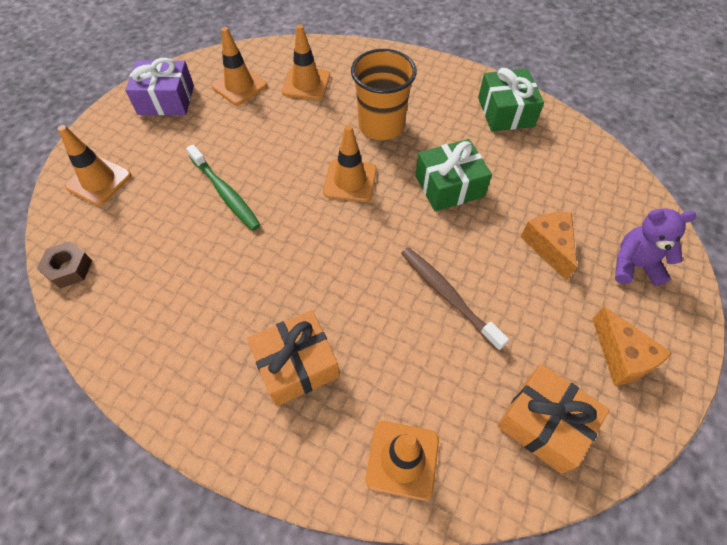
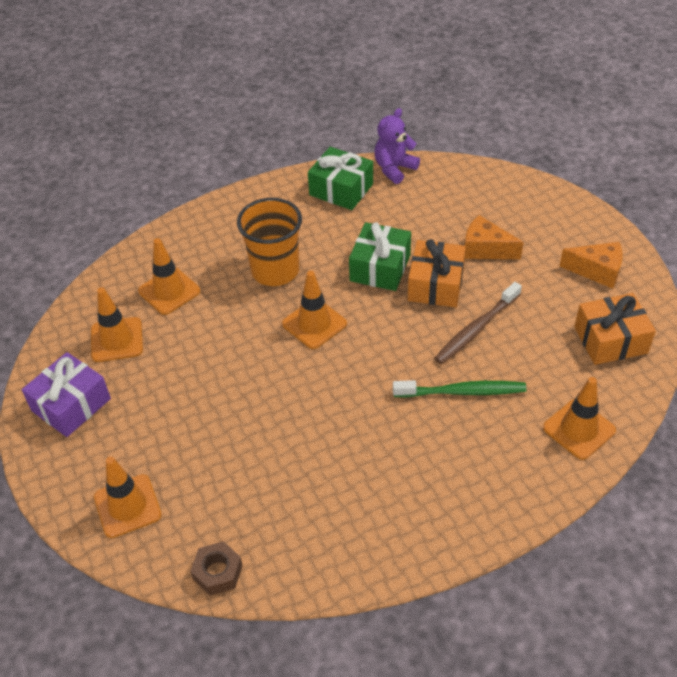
camera: 50 degrees left, 10 degrees down
green toothbrush [186,144,261,231] -> green toothbrush moved to [393,380,527,398]
orange gift [247,310,340,406] -> orange gift moved to [408,239,466,307]
brown toothbrush [401,247,509,351] -> brown toothbrush turned 45 degrees counterclockwise [434,282,522,364]
purple teddy bear [615,208,696,286] -> purple teddy bear moved to [374,108,420,184]

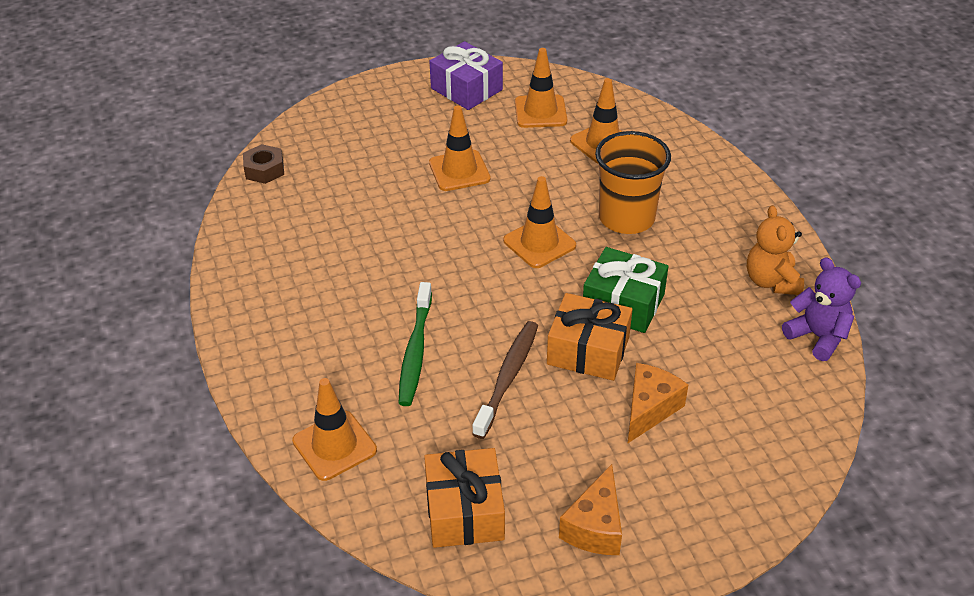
camera: 95 degrees right, 5 degrees down
orange traffic cone [94,457,162,538] -> orange traffic cone moved to [429,106,491,191]
green gift [308,147,373,210] -> orange teddy bear [747,205,804,295]
brown toothbrush [434,282,522,364] -> brown toothbrush turned 60 degrees clockwise [472,321,538,439]

